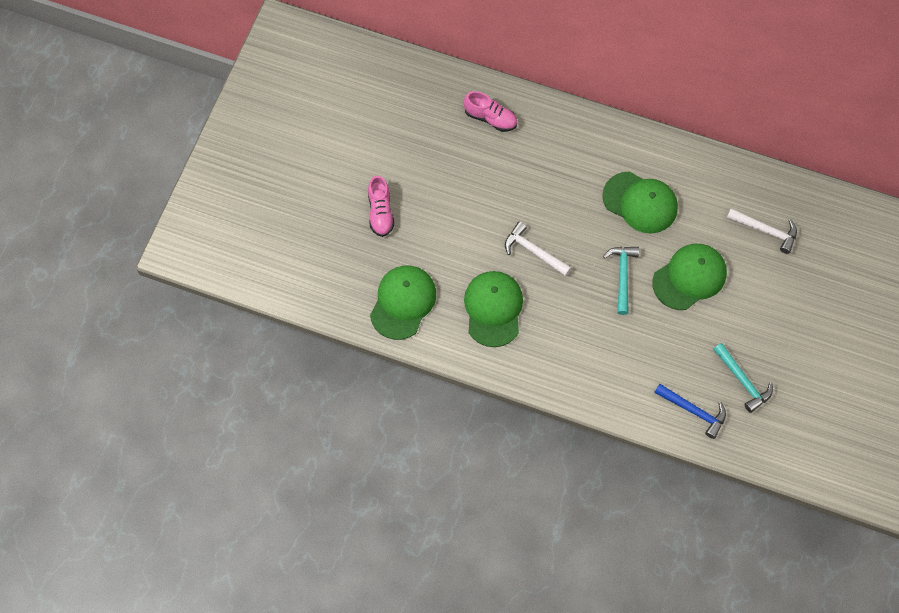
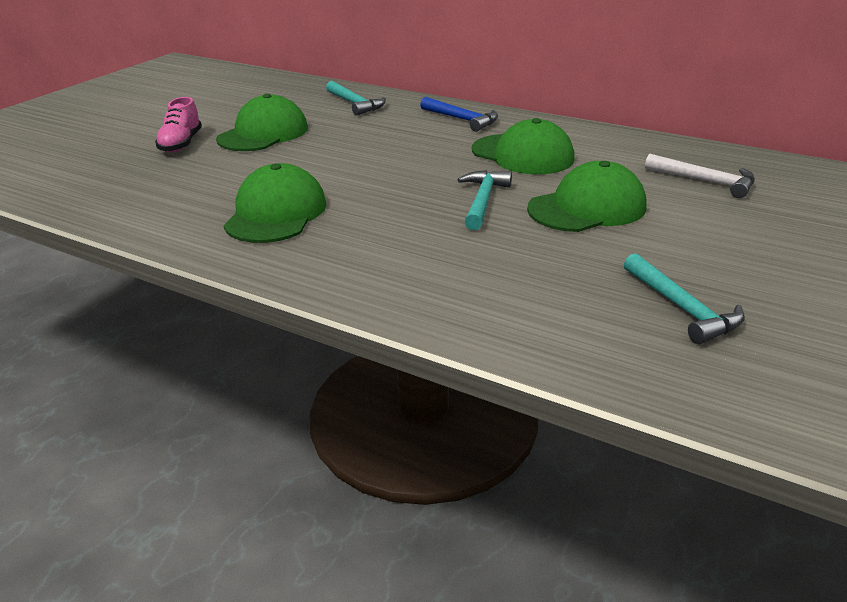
camera: 10 degrees right, 35 degrees down
green cap [370,266,436,340] -> green cap moved to [216,93,308,151]
pink shoe [464,91,517,132] -> turquoise hammer [326,81,386,116]
white hammer [505,222,571,276] -> none
blue hammer [654,384,726,439] -> blue hammer moved to [420,97,498,132]

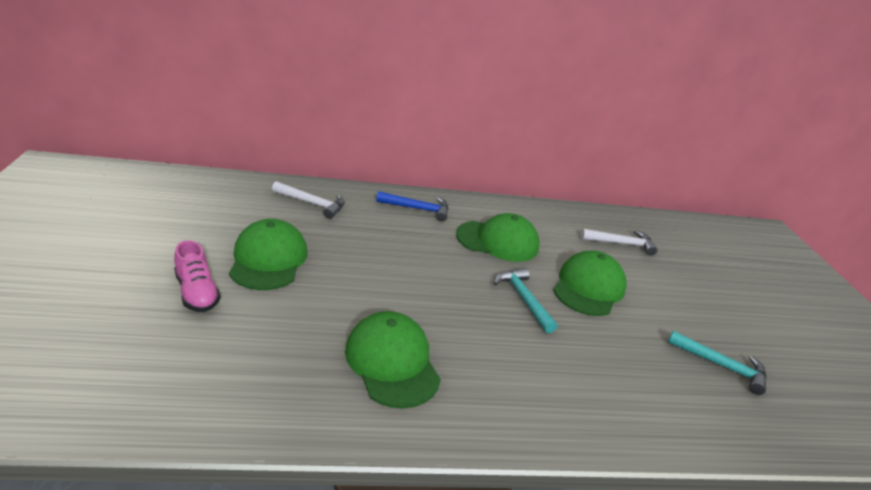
camera: 40 degrees left, 0 degrees up
turquoise hammer [326,81,386,116] -> white hammer [272,181,345,219]

